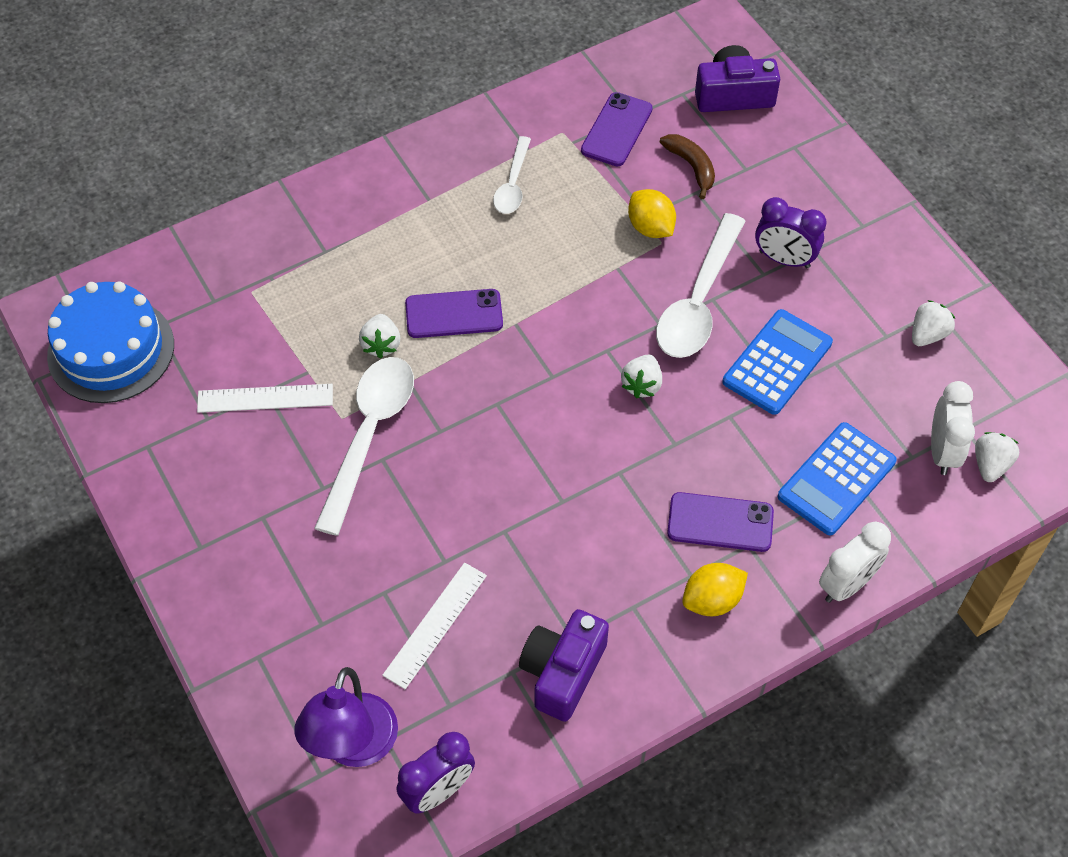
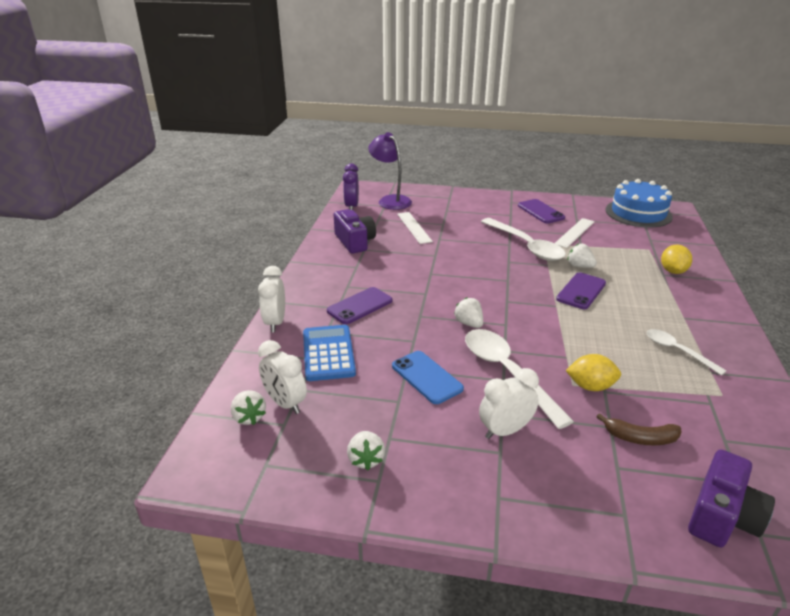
camera: 130 degrees right, 25 degrees down
purple phone [581,92,653,166] -> purple phone moved to [518,199,565,224]
yellow lemon [682,563,748,616] -> yellow lemon moved to [661,245,692,274]
blue calculator [723,309,833,415] -> blue phone [392,351,464,404]
purple clock [755,197,827,268] -> white clock [479,368,539,439]

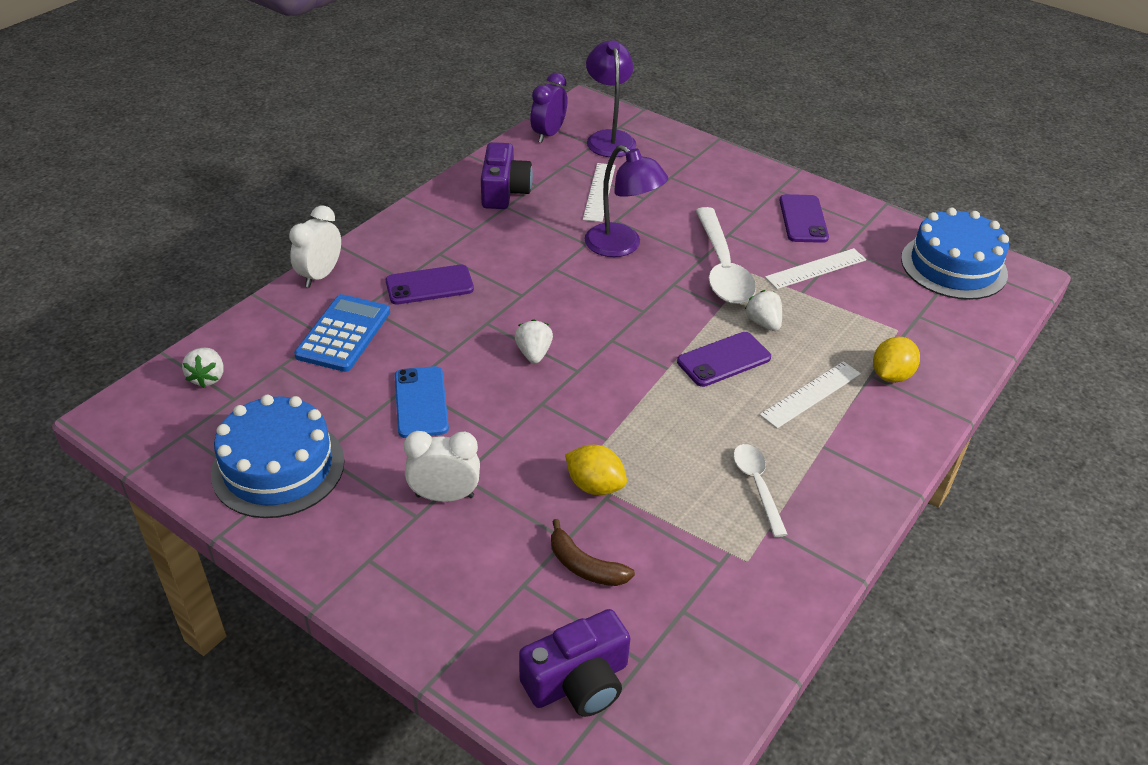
camera: 25 degrees right, 10 degrees up
white clock [258,340,307,414] -> none
white strawberry [347,431,385,470] -> blue cake [211,395,345,518]
white spoon [465,329,574,429] -> none
none -> purple lamp [585,145,668,257]
none -> white ruler [760,361,861,429]

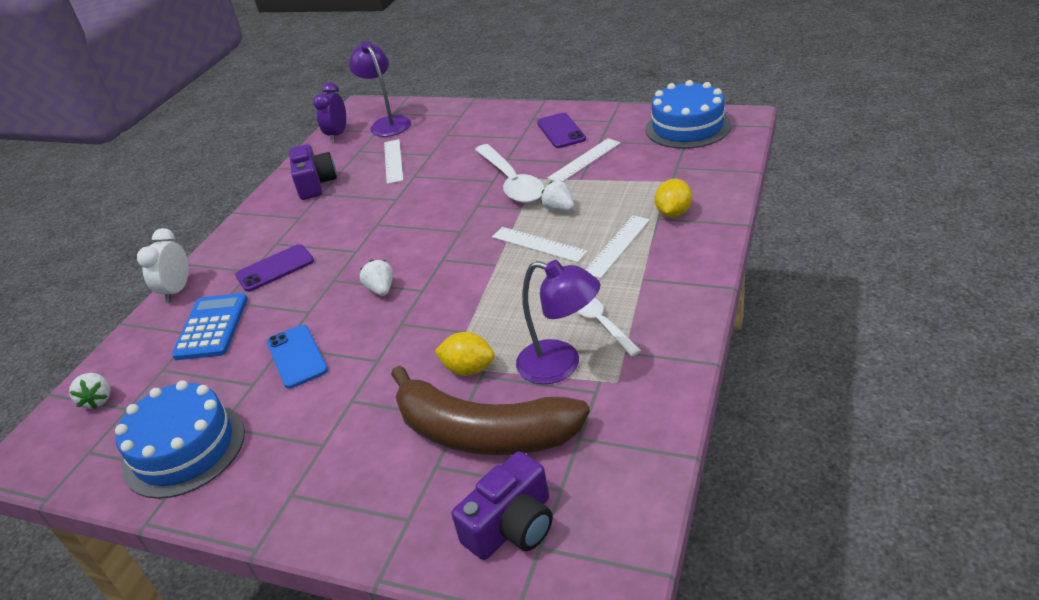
camera: 10 degrees left, 5 degrees down
white clock [404,431,480,502] -> none
brown banana [551,519,635,586] -> brown banana [391,365,590,455], size x2.33
purple lamp [585,145,668,257] -> purple lamp moved to [516,260,600,384]
purple phone [677,332,771,387] -> white ruler [492,227,588,263]

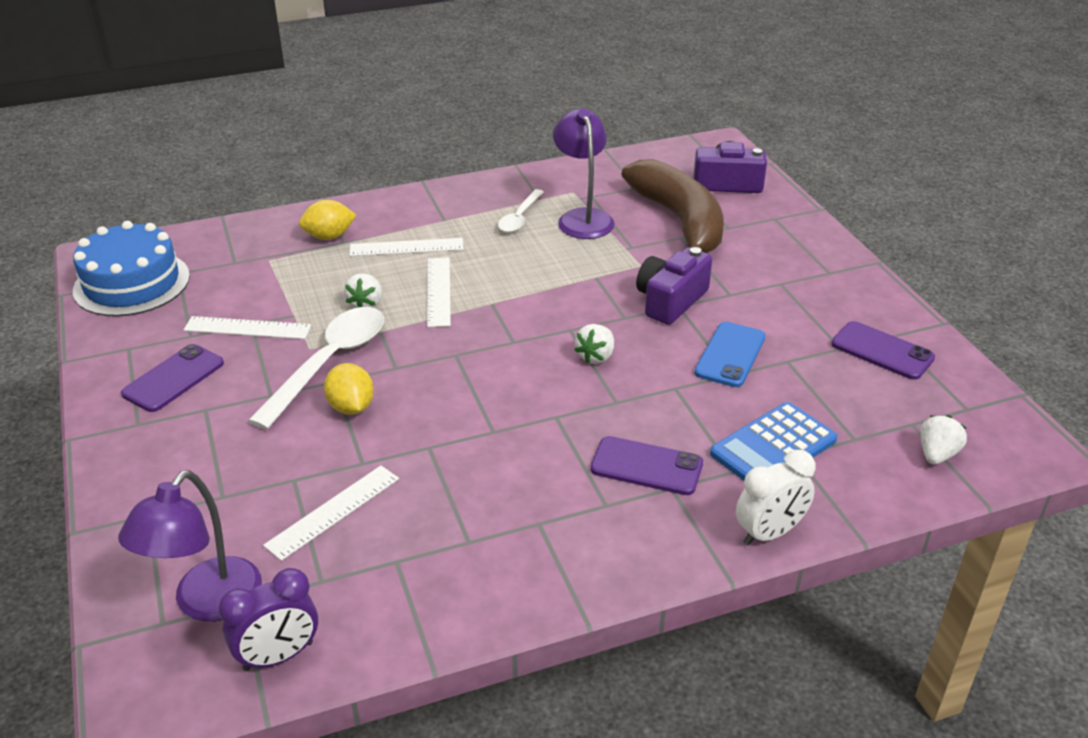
camera: 135 degrees left, 0 degrees up
blue cake [115,380,245,499] -> purple phone [831,321,935,380]
purple camera [289,144,337,200] -> purple camera moved to [636,247,712,325]
yellow lemon [435,332,495,376] -> yellow lemon moved to [324,363,374,415]

